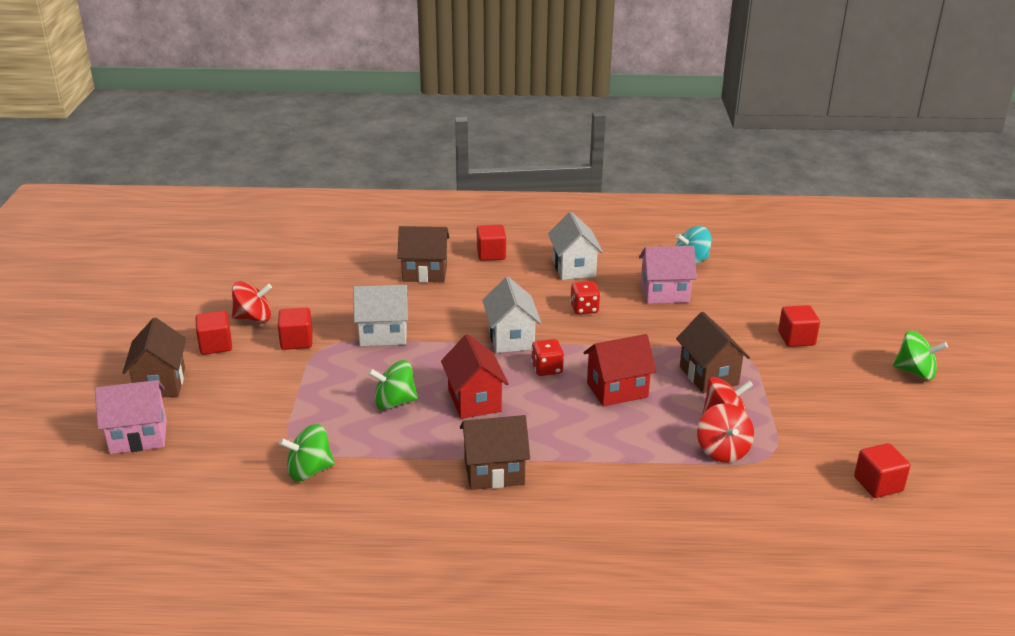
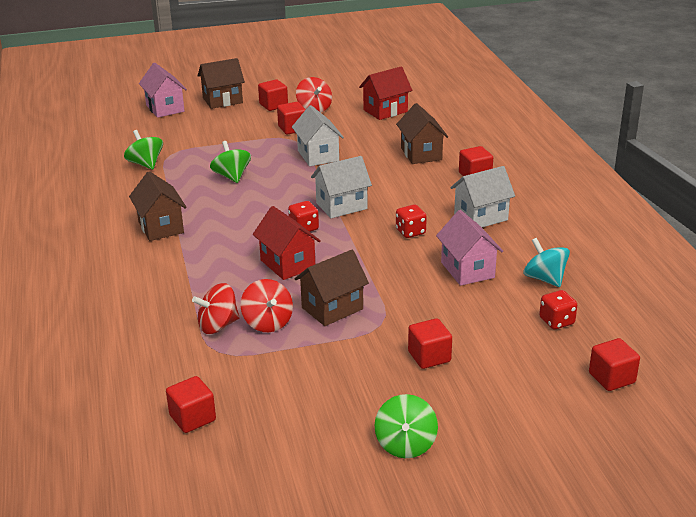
camera: 75 degrees right, 0 degrees up
red house [441,334,509,419] -> red house moved to [359,67,412,120]
none -> red dice [539,290,577,329]
none -> red cube [589,338,640,391]

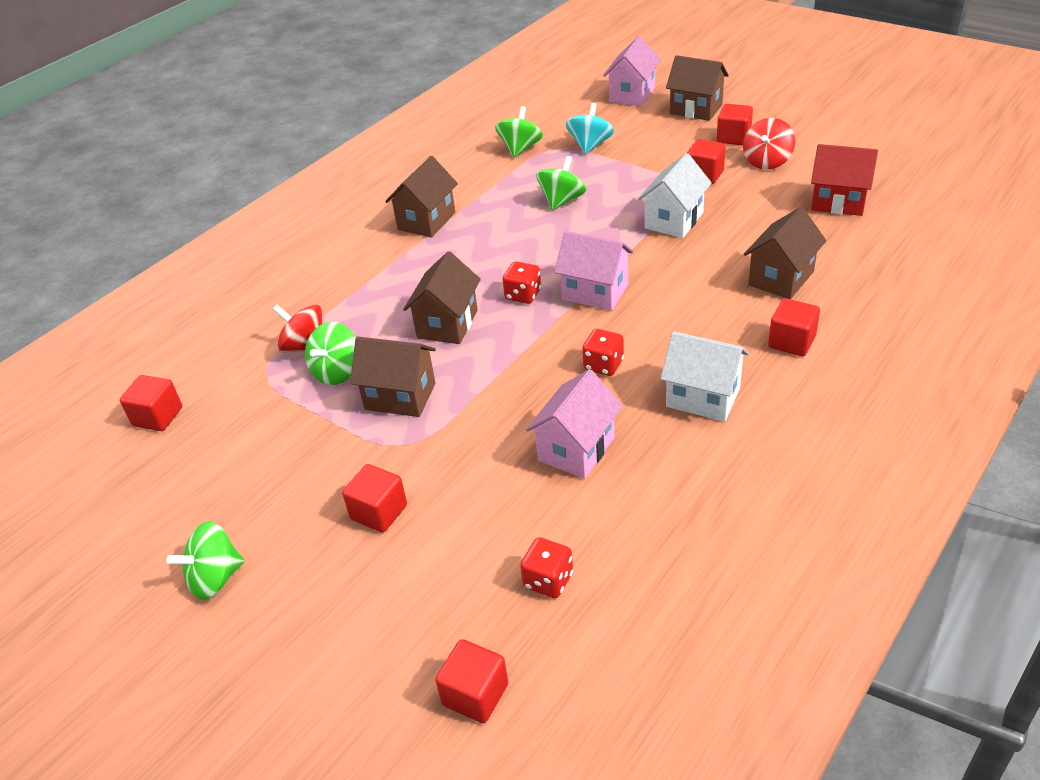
camera: 55 degrees right, 10 degrees up
red spinning top [240,279,293,332] -> green spinning top [305,322,356,385]
red house [253,206,320,280] -> brown house [403,251,481,344]
white house [311,156,372,218] -> pink house [554,231,634,311]
turquoise spinning top [524,238,570,287] -> turquoise spinning top moved to [566,103,614,154]

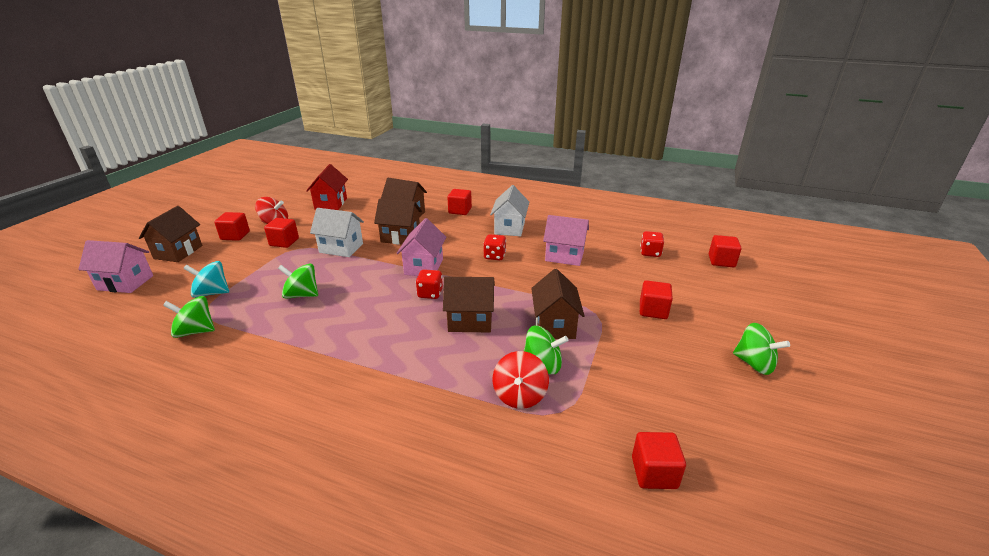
camera: 110 degrees left, 10 degrees down
brown house [385,156,458,238] -> brown house moved to [374,199,422,245]

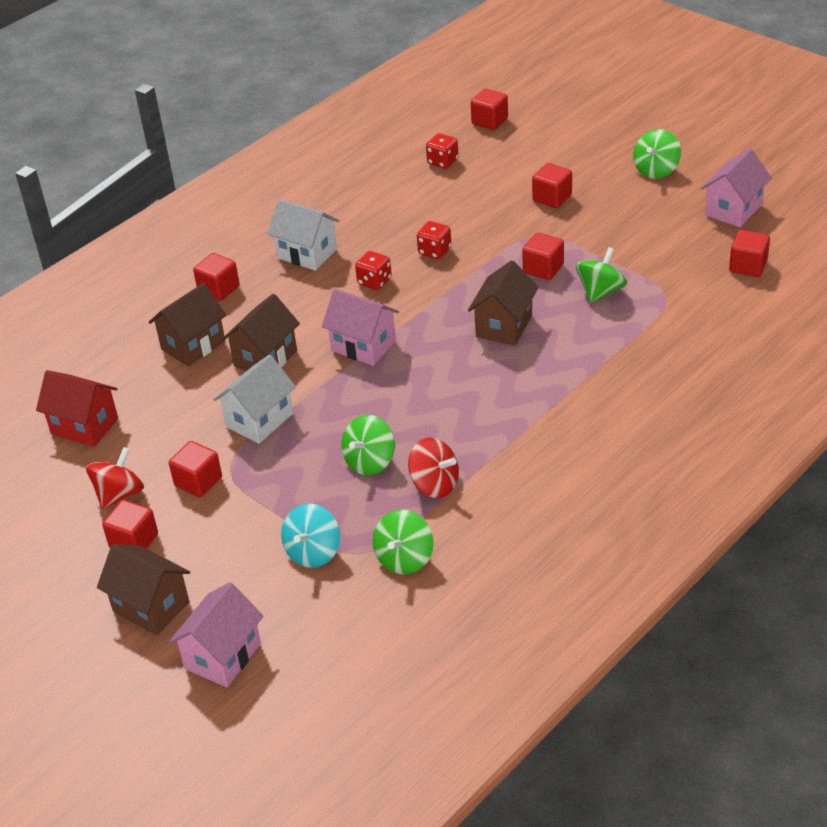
camera: 65 degrees left, 10 degrees up
red dice [416,269,443,299] -> red dice moved to [417,221,451,259]
red spinning top [493,351,549,409] -> red spinning top moved to [408,437,459,498]
brown house [531,269,584,339] -> red cube [522,232,564,280]
pink house [543,215,589,266] -> pink house moved to [701,149,772,227]
green spinning top [733,323,790,375] -> green spinning top turned 150 degrees clockwise [633,129,681,179]

